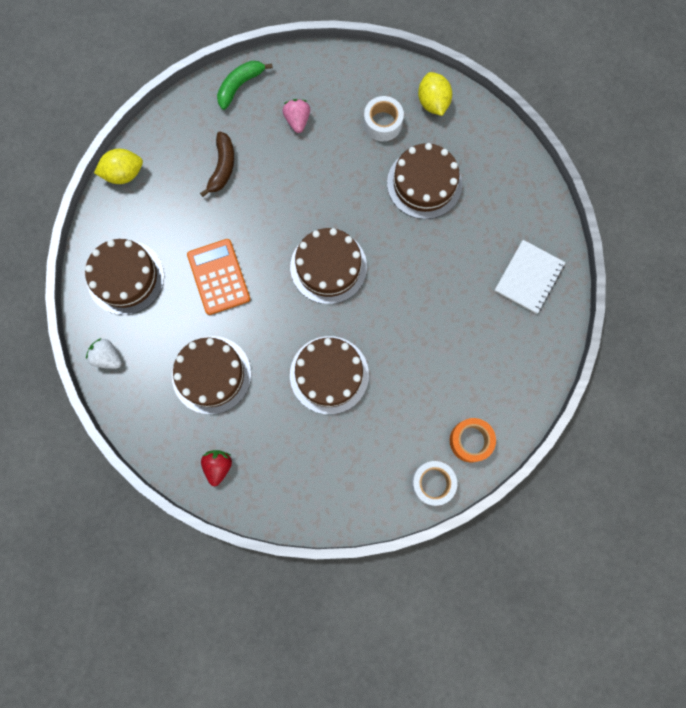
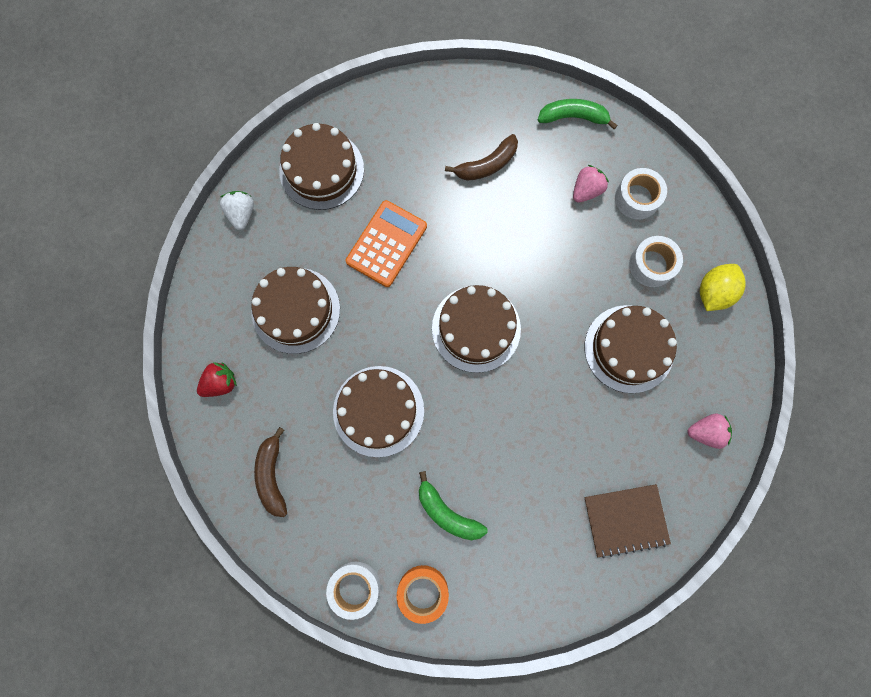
camera: 50 degrees right, 0 degrees up
yellow lemon [94,149,143,184] -> none
white notebook [495,240,565,314] -> brown notebook [584,484,671,558]
none -> brown banana [254,427,287,517]
none -> green banana [419,471,488,540]
none -> white tape [615,168,667,220]
none -> pink strawberry [687,414,732,449]

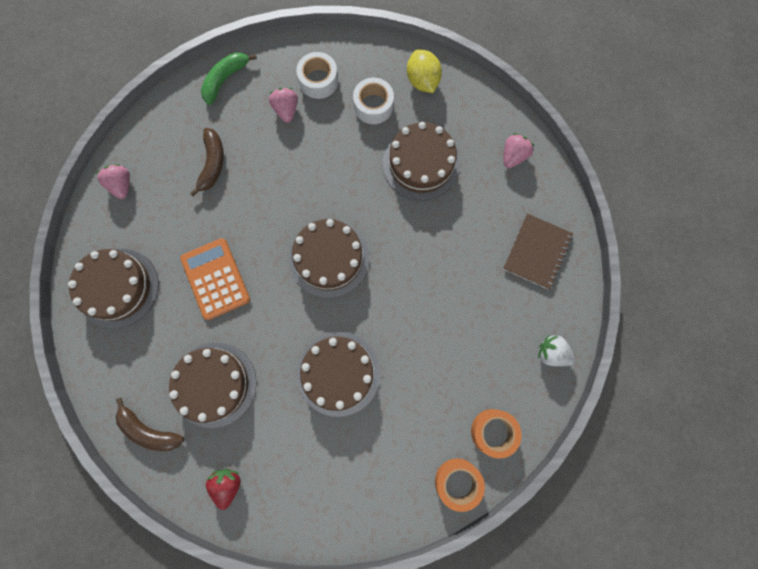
camera: 55 degrees left, 0 degrees up
white strawberry [220,191,254,230] -> white strawberry moved to [538,335,575,366]
brown banana [254,427,287,517] -> brown banana moved to [116,397,184,451]
white tape [326,562,381,620] -> orange tape [435,458,485,512]
green banana [419,471,488,540] -> none
none -> pink strawberry [96,164,130,199]

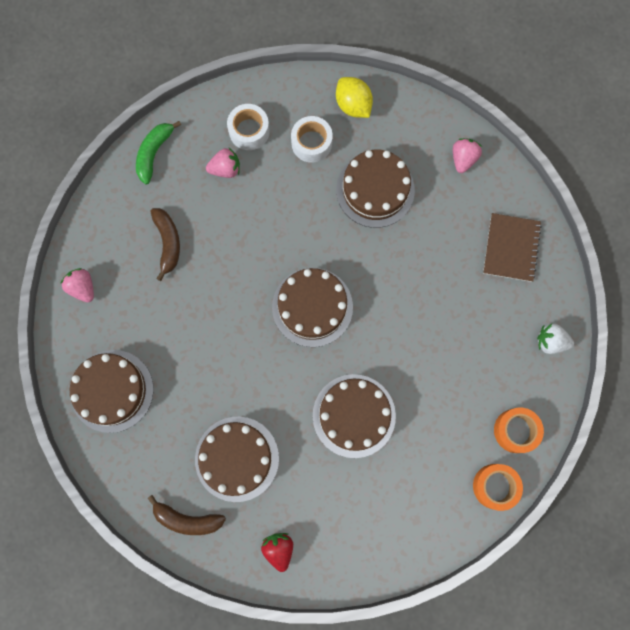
camera: 15 degrees left, 0 degrees up
orange calculator [180,238,250,320] -> none
pink strawberry [269,88,298,123] -> pink strawberry turned 105 degrees clockwise [206,148,240,178]

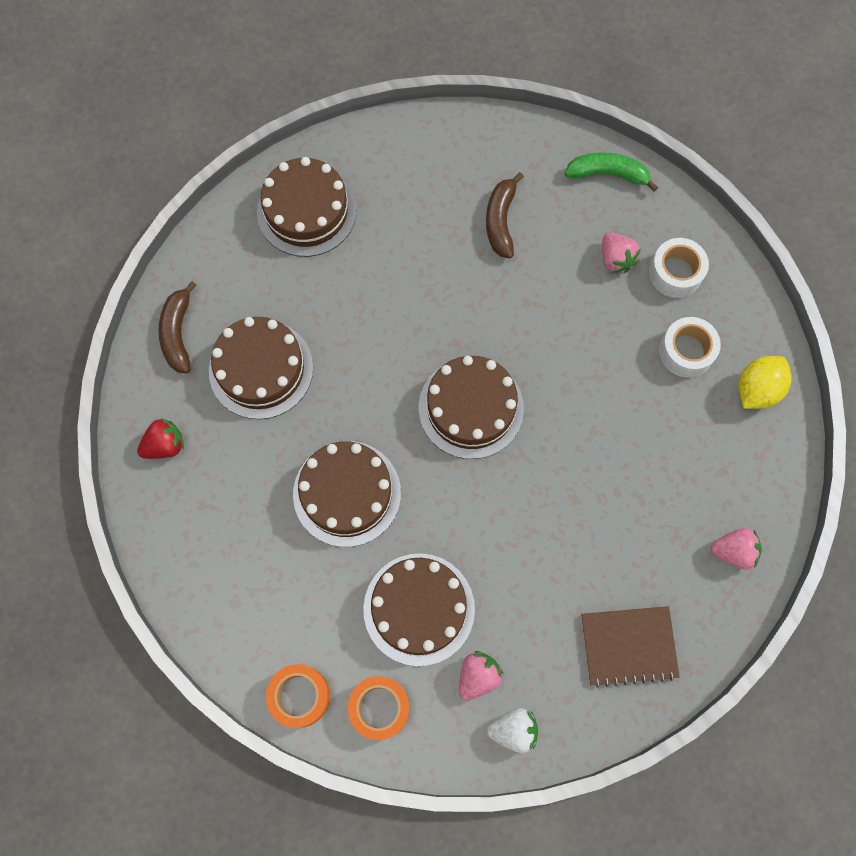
camera: 75 degrees right, 5 degrees down
pink strawberry [60,268,94,302] -> pink strawberry moved to [459,651,503,701]
brown banana [150,208,180,281] -> brown banana turned 120 degrees clockwise [486,172,524,259]
brown cake [336,150,415,228] -> brown cake moved to [363,553,475,666]
white strawberry [537,324,574,354] -> white strawberry turned 90 degrees clockwise [487,708,538,753]

